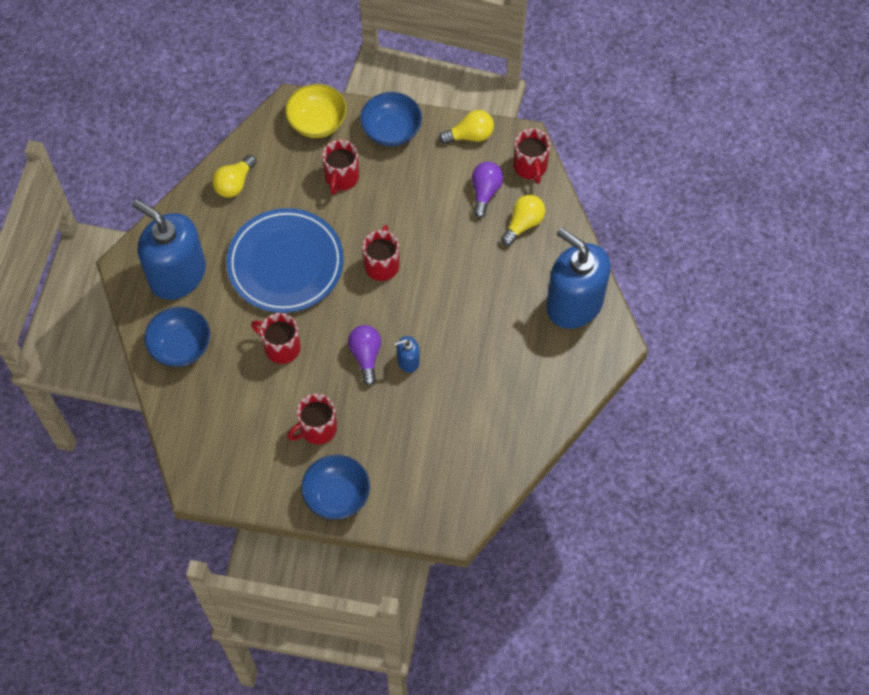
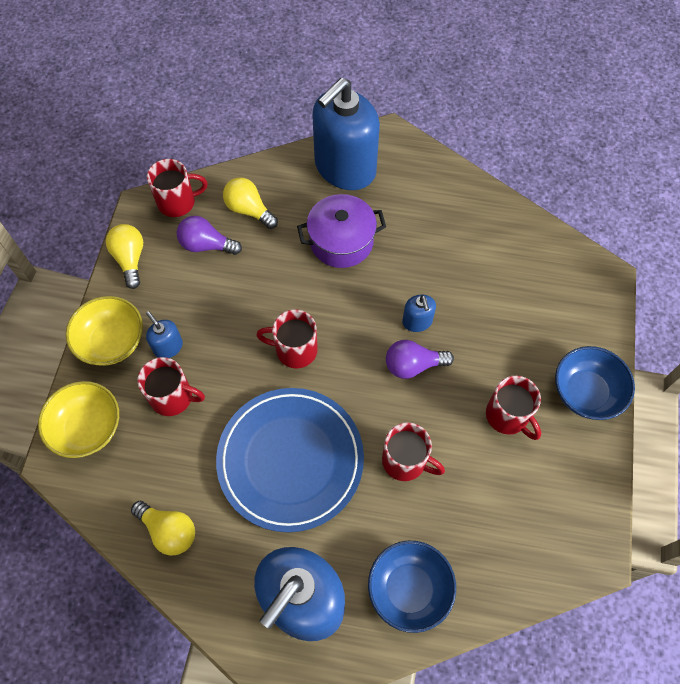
camera: 90 degrees left, 0 degrees up
red mug [251,313,301,364] -> red mug turned 90 degrees counterclockwise [382,422,445,481]
blue bowl [360,92,422,146] -> yellow bowl [66,296,143,366]
none -> blue soap dispenser [146,311,183,358]
none -> purple pot [297,194,386,268]

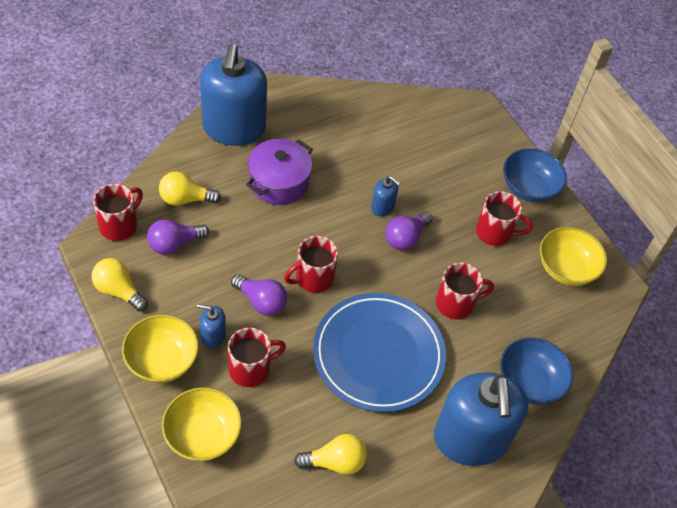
camera: 45 degrees left, 10 degrees down
none -> purple light bulb [231,274,287,316]
none -> yellow bowl [540,227,607,286]

